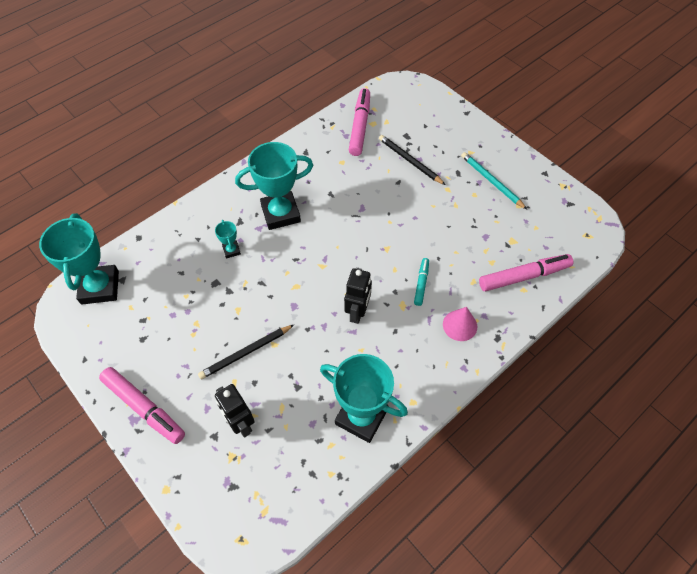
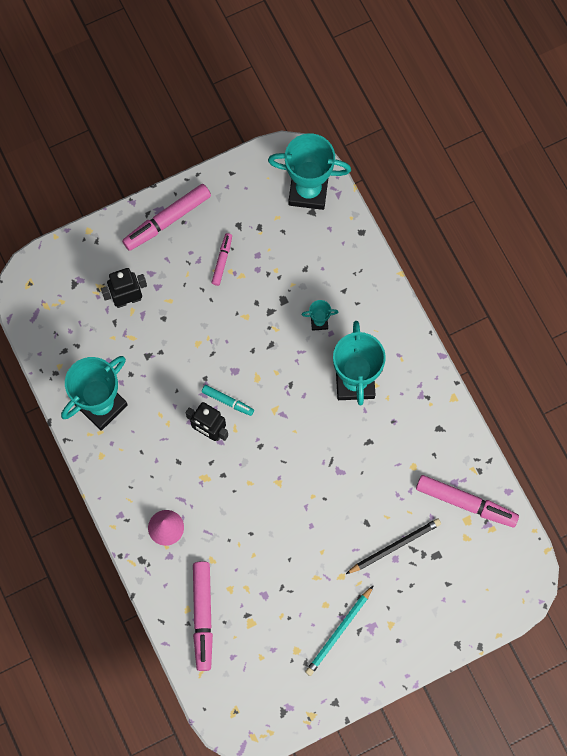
camera: 105 degrees right, 15 degrees up
black pencil [198,325,294,379] -> none
turquoise marker [414,258,429,306] -> turquoise marker moved to [202,385,254,416]
turquoise pencil [461,152,527,209] -> turquoise pencil turned 150 degrees clockwise [305,585,374,676]
none -> pink marker [212,233,232,286]

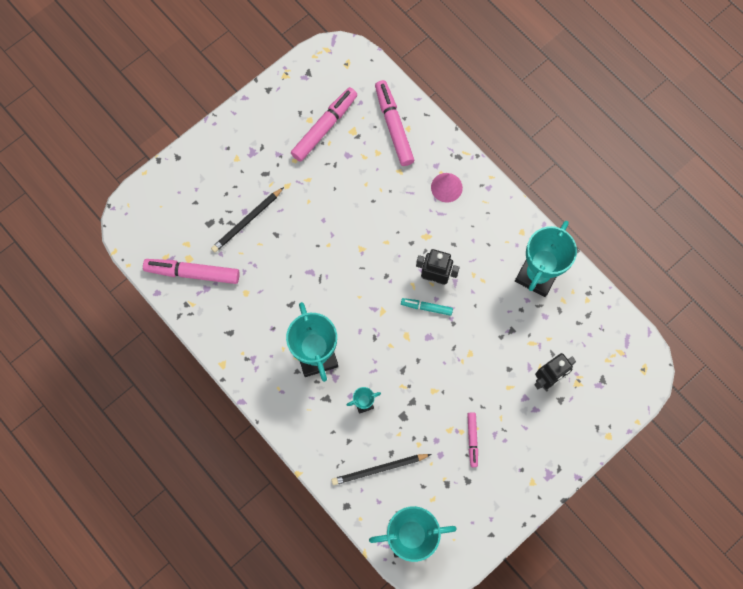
camera: 165 degrees right, 0 degrees up
pink marker [122,184,211,251] -> pink marker moved to [291,87,357,162]
turquoise pencil [305,585,374,676] -> none
none -> black pencil [331,454,431,485]

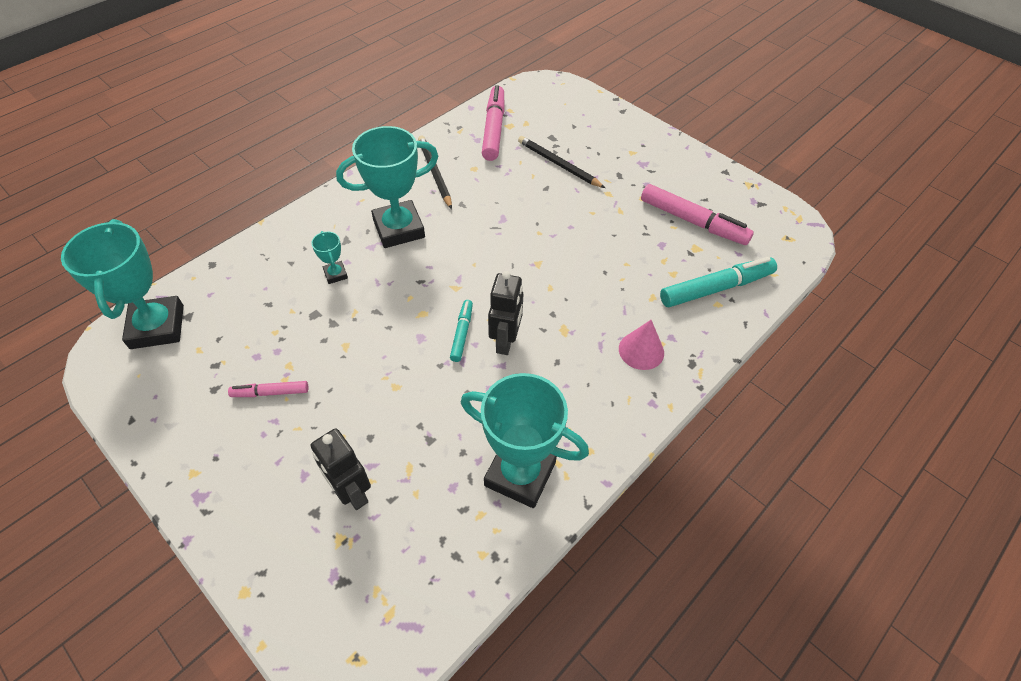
camera: 85 degrees right, 20 degrees down
black pencil [331,454,431,485] -> black pencil moved to [418,136,452,209]
pink marker [375,80,414,166] -> turquoise marker [660,257,777,307]

